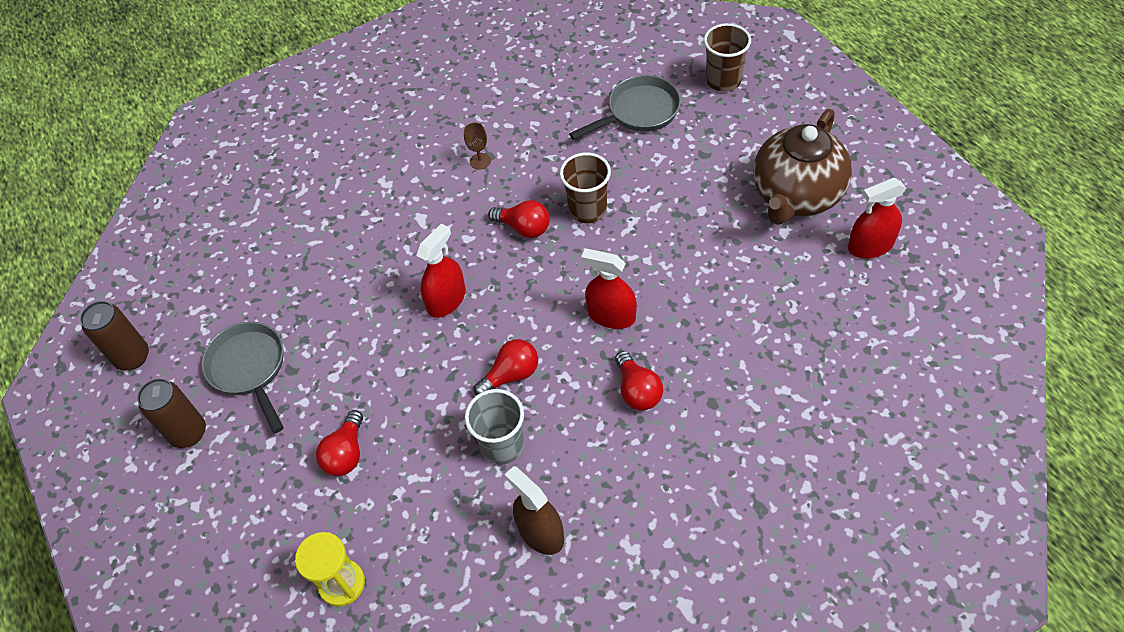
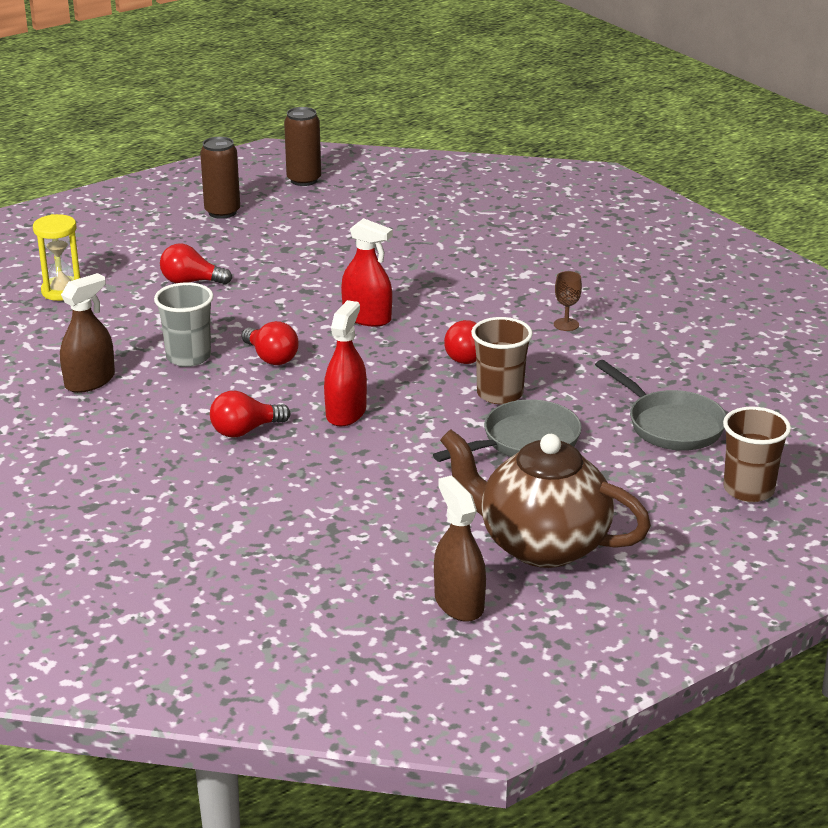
camera: 80 degrees right, 25 degrees down
grey pan [201,322,284,433] -> grey pan moved to [433,400,582,462]
red spray bottle [848,178,906,258] -> brown spray bottle [434,475,486,622]

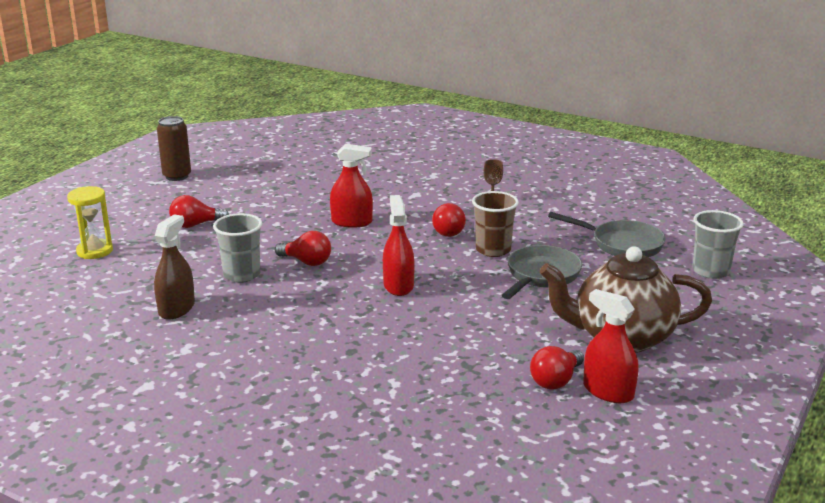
camera: 25 degrees left, 5 degrees down
red light bulb [210,391,290,437] -> red light bulb moved to [530,346,584,390]
brown can [284,107,321,186] -> none
brown spray bottle [434,475,486,622] -> red spray bottle [583,289,638,403]
brown cup [723,406,791,502] -> grey cup [692,210,744,279]

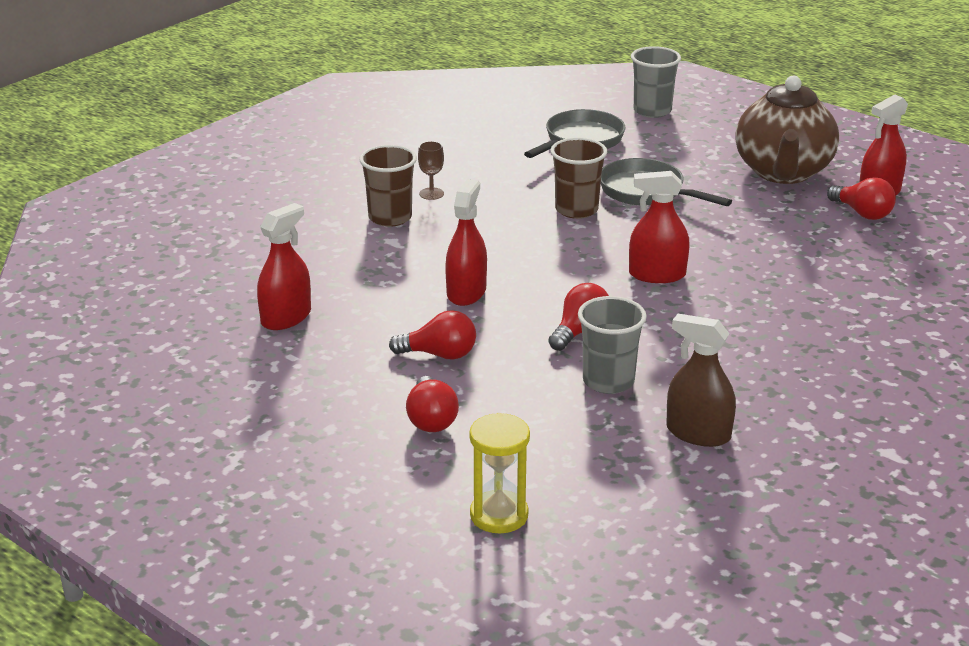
camera: 80 degrees left, 5 degrees up
brown can [157,116,191,181] -> none
red light bulb [432,203,466,237] -> red light bulb moved to [389,310,476,360]
none -> red spray bottle [257,203,311,330]
none -> brown cup [359,145,417,227]

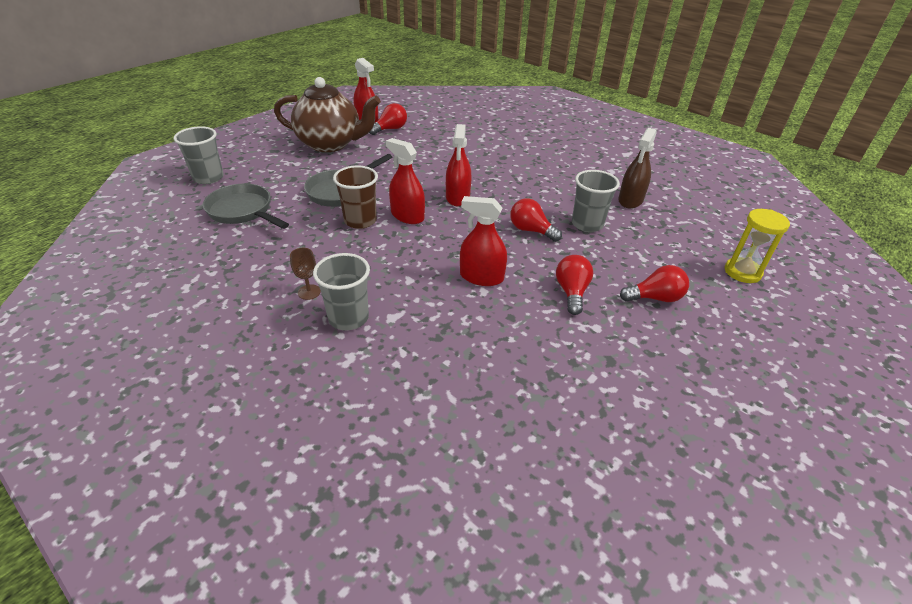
camera: 90 degrees left, 10 degrees up
red spray bottle [257,203,311,330] -> red spray bottle moved to [386,138,425,224]
brown cup [359,145,417,227] -> grey cup [313,253,370,330]

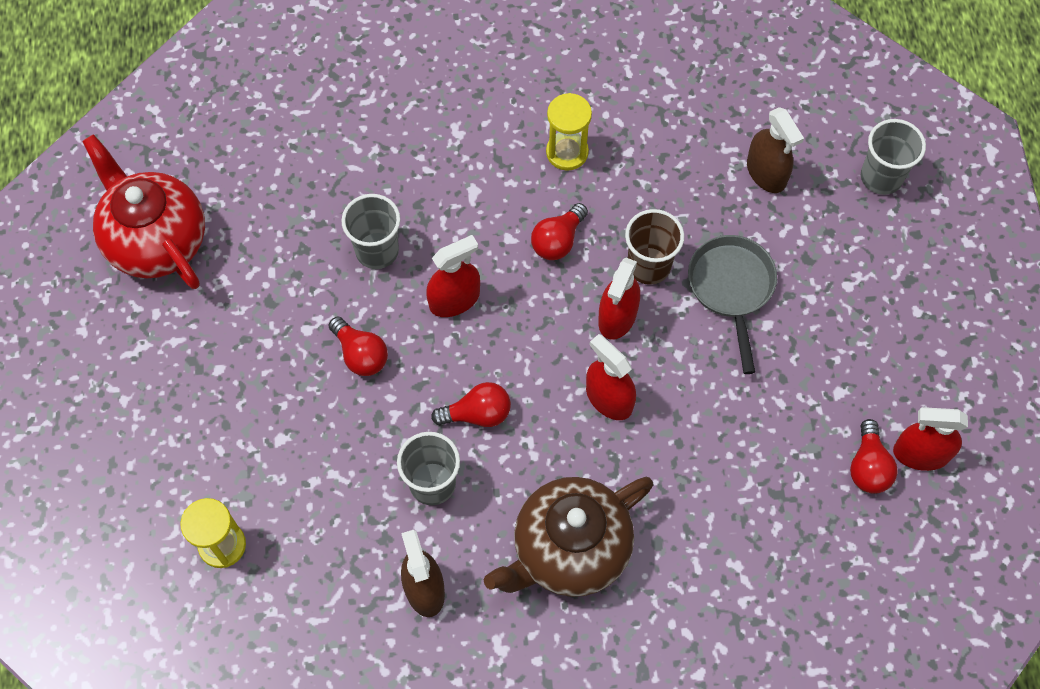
camera: 135 degrees right, 25 degrees up
grey pan [203,184,289,229] -> brown spray bottle [747,107,804,193]
brown teapot [274,77,381,152] -> brown teapot moved to [484,477,653,597]
brown goblet [290,248,321,300] -> yellow hourglass [546,93,592,171]
grey cup [313,253,370,330] -> grey cup moved to [341,194,400,269]
red spray bottle [386,138,425,224] -> red spray bottle turned 120 degrees clockwise [598,258,640,340]
red light bulb [620,265,689,302] -> red light bulb moved to [531,203,588,260]
none -> red teapot [82,134,205,289]

